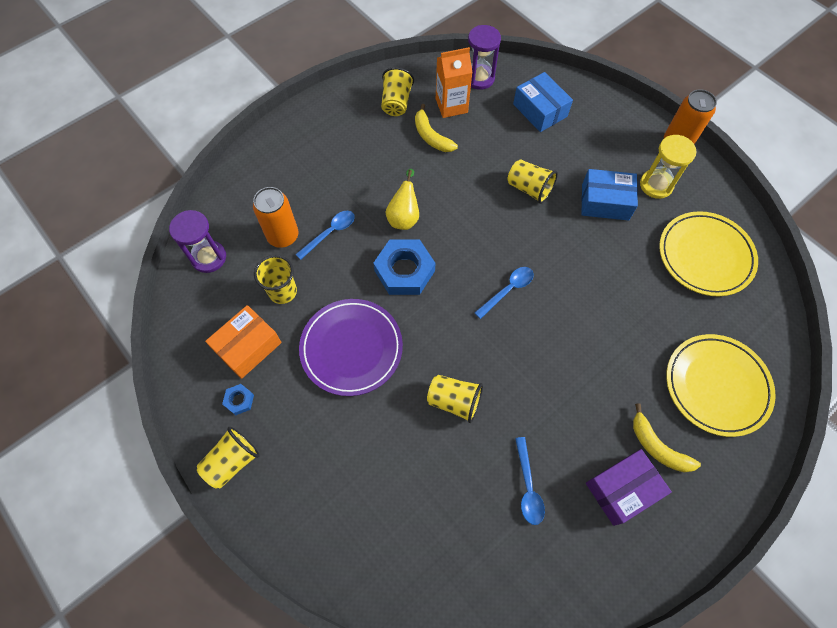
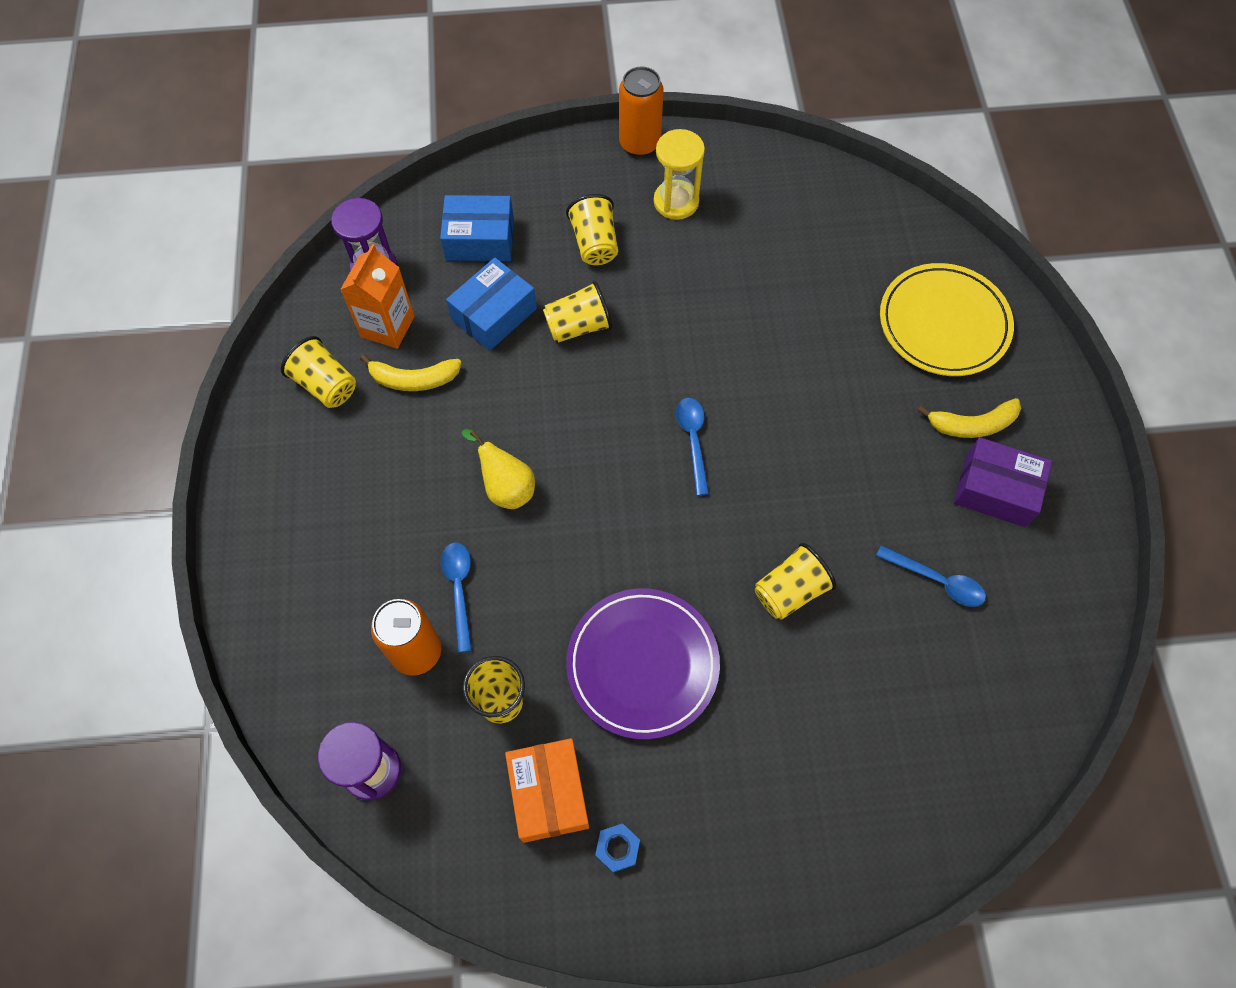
camera: 55 degrees left, 0 degrees up
yellow cup [197,427,260,489] -> yellow cup moved to [566,194,618,265]
blue nut [373,240,435,295] -> none
blue box [582,169,638,221] -> blue box moved to [446,258,537,351]
purple box [586,449,672,526] -> purple box turned 75 degrees counterclockwise [954,437,1052,527]
yellow plate [659,211,758,296] -> none

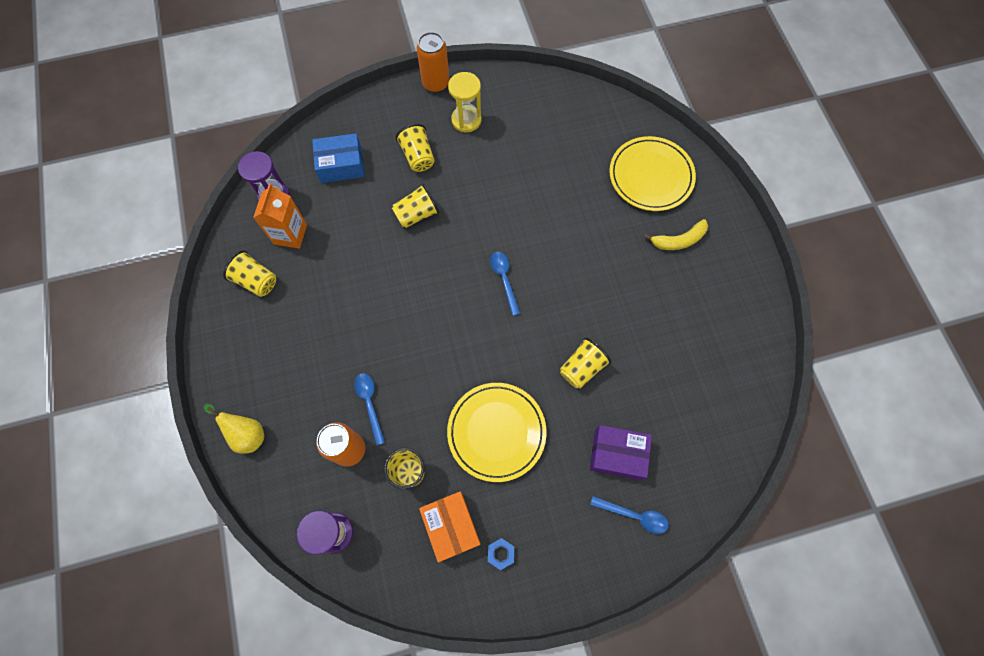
camera: 10 degrees left, 5 degrees up
yellow banana [360,354,461,391] -> none
blue box [446,258,537,351] -> none
yellow pear [461,429,535,509] -> yellow pear moved to [203,404,264,454]
purple plate [566,588,720,740] -> yellow plate [447,383,547,482]
blue spoon [876,545,986,607] -> blue spoon moved to [590,496,669,534]
purple box [954,437,1052,527] -> purple box moved to [590,425,652,480]

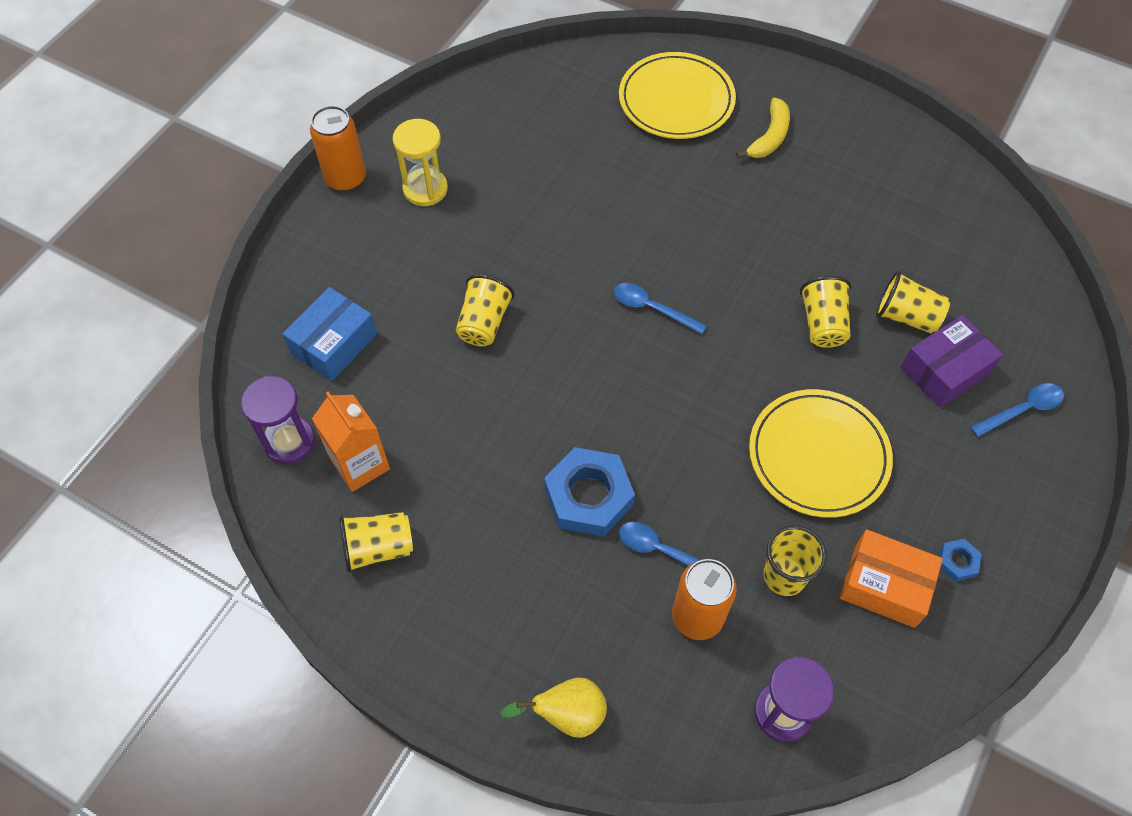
camera: 45 degrees left, 10 degrees down
yellow cup [395,124,435,172] -> yellow cup moved to [876,271,950,333]
none -> blue nut [544,447,635,537]

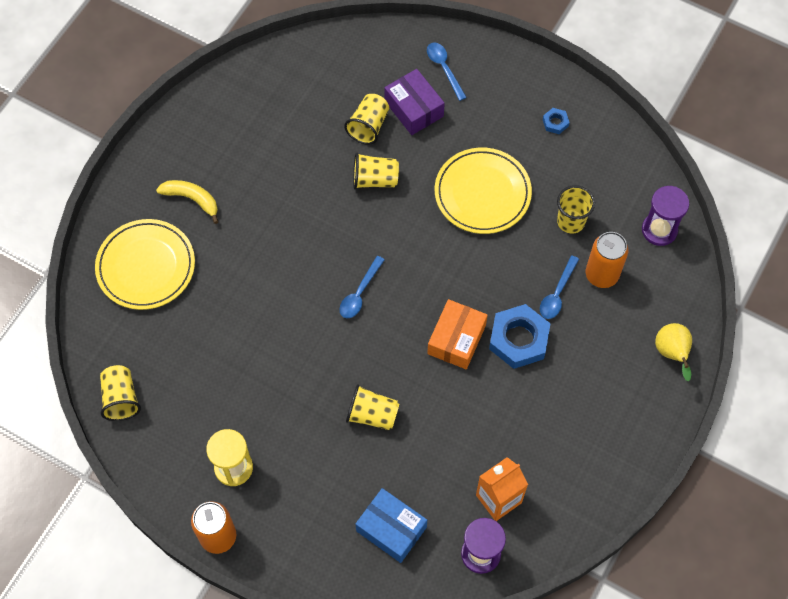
camera: 90 degrees left, 5 degrees up
yellow cup [339,512,413,573] -> yellow cup moved to [100,365,141,421]
orange box [839,529,943,628] -> orange box moved to [427,299,488,369]

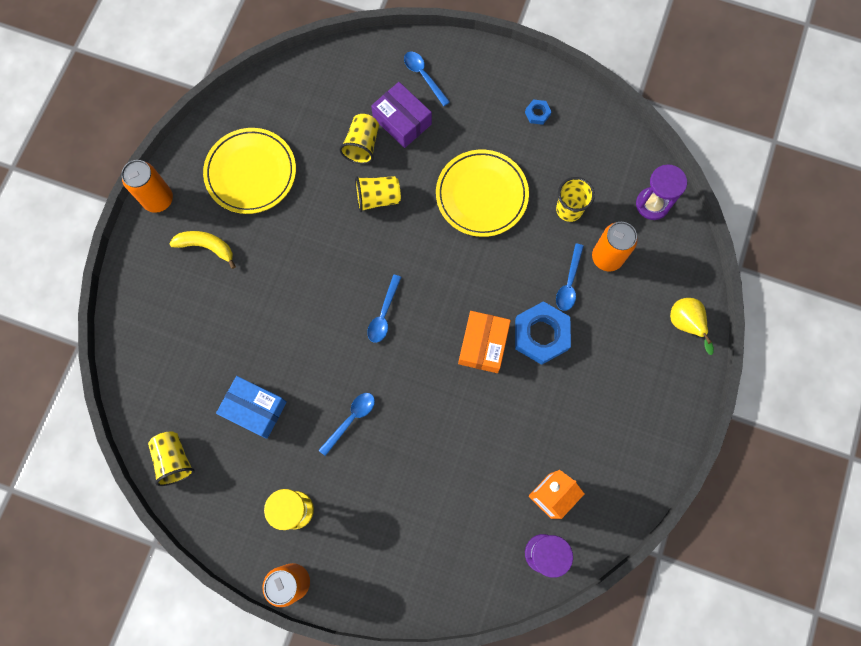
camera: 10 degrees left, 10 degrees up
yellow plate [95,219,195,310] -> yellow plate moved to [203,128,296,214]
yellow cup [346,384,399,430] -> none
blue box [356,488,427,563] -> blue box moved to [216,376,287,439]
none -> orange can [121,160,173,213]
none -> blue spoon [319,393,375,456]

